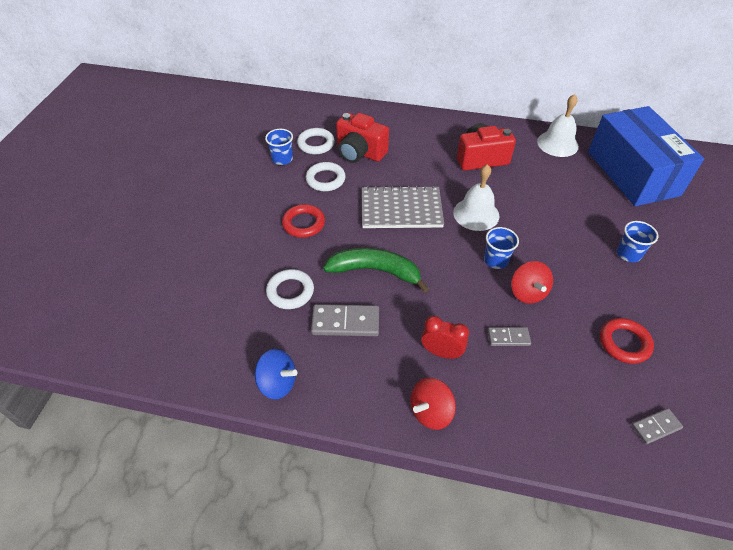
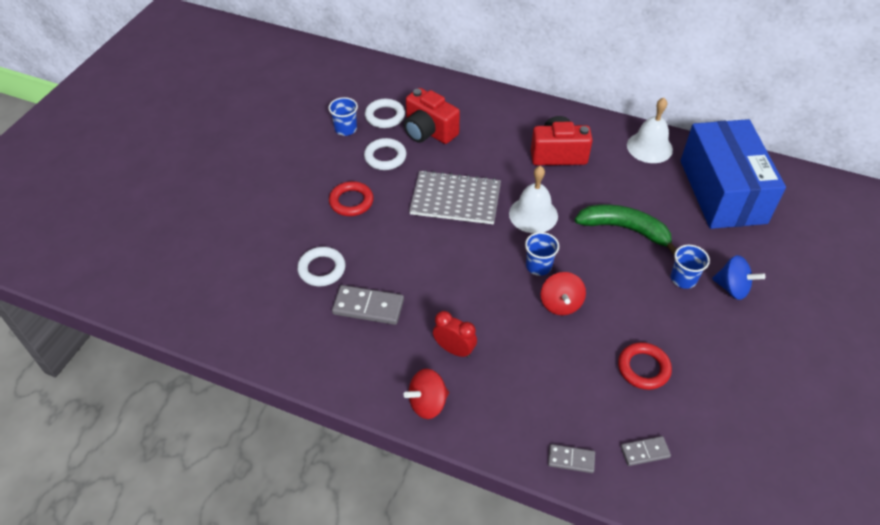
camera: 10 degrees right, 0 degrees up
blue spinning top [255,349,297,399] -> blue spinning top moved to [712,255,766,300]
green banana [323,248,429,293] -> green banana moved to [575,204,677,255]
grey domino [488,327,531,346] -> grey domino moved to [548,444,595,473]

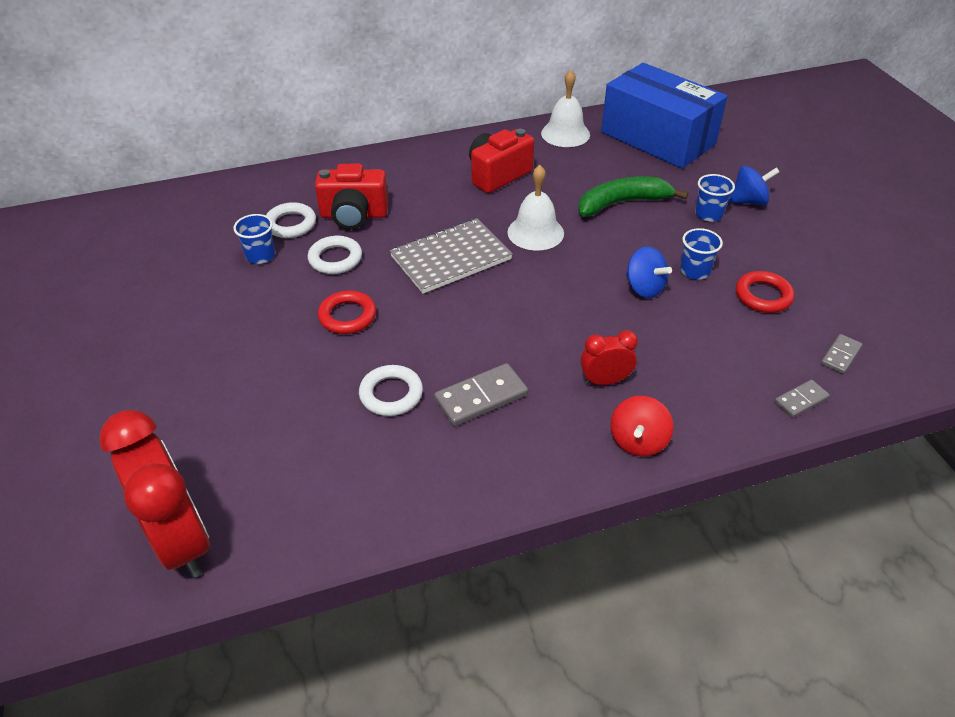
camera: 40 degrees left, 5 degrees down
blue cup [525,232,559,276] -> blue cup moved to [680,228,723,280]
red spinning top [541,272,586,315] -> blue spinning top [626,246,672,298]
none -> red clock [99,410,210,578]

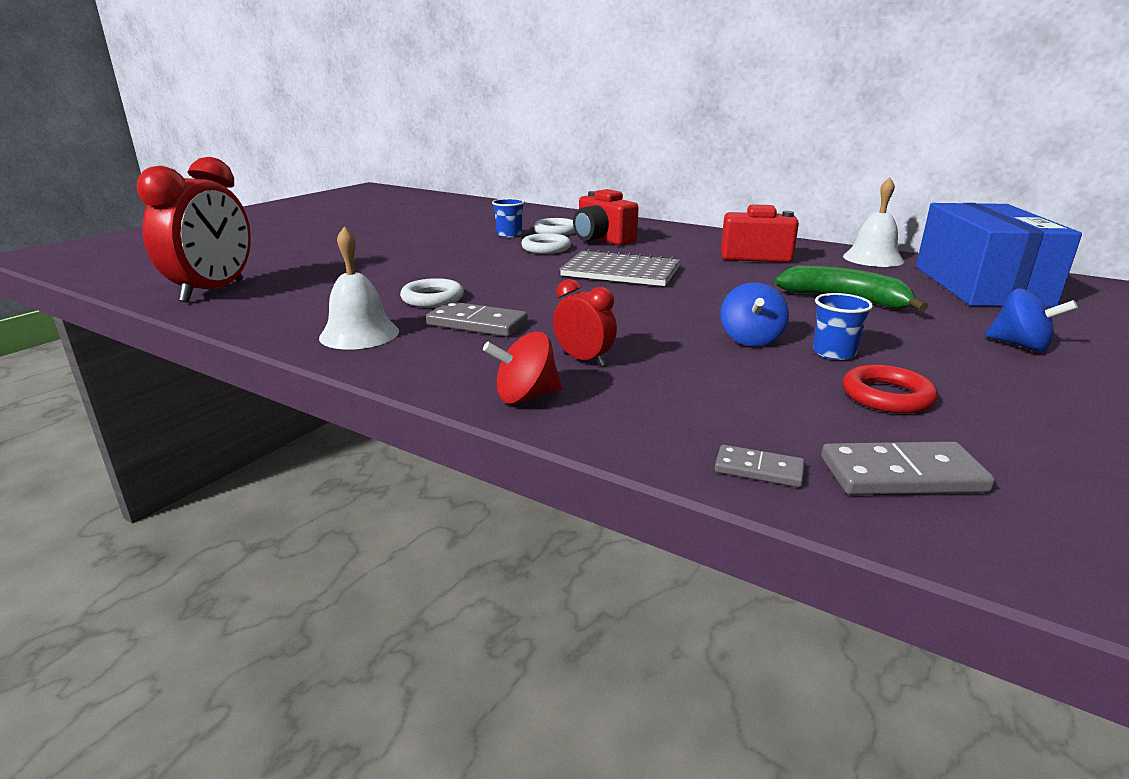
camera: 50 degrees right, 20 degrees down
red ring [318,290,376,334] -> none
white bell [507,165,564,251] -> white bell moved to [319,227,399,350]
blue cup [695,174,735,222] -> none
grey domino [821,334,862,374] -> grey domino [821,441,995,495], size x1.69

